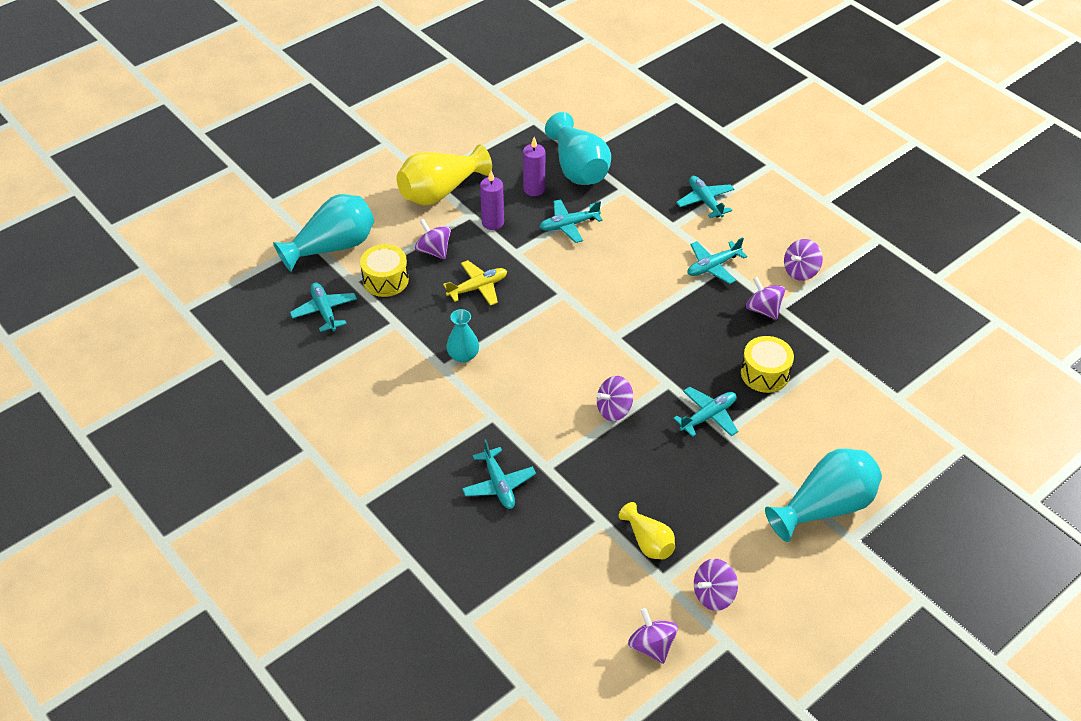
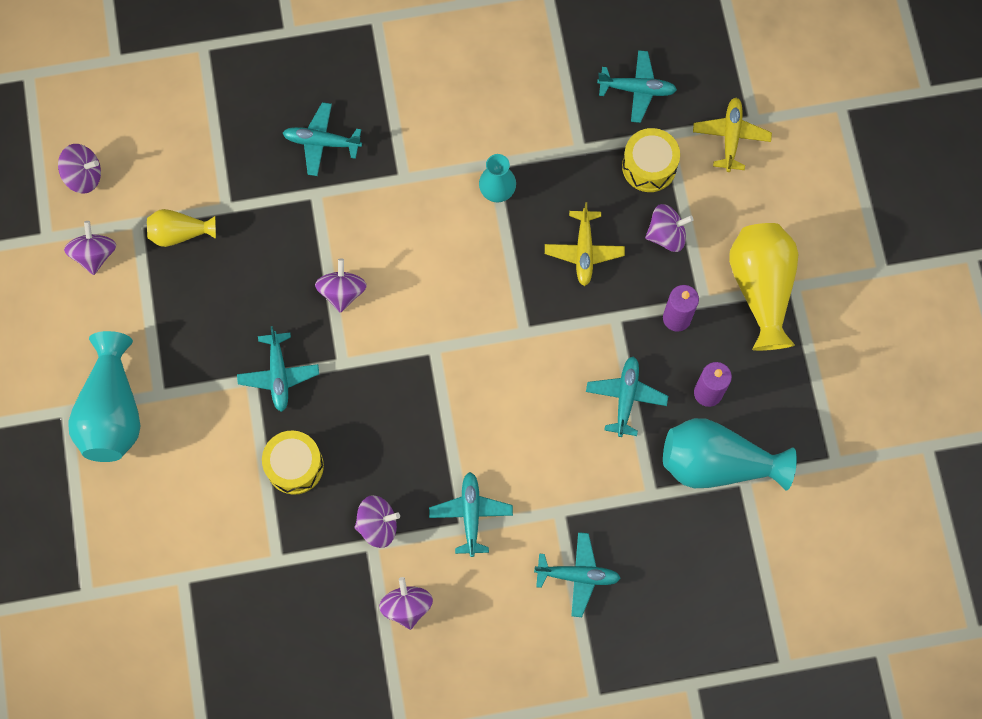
camera: 120 degrees right, 25 degrees up
turquoise vase [273,194,374,272] -> yellow plane [693,98,772,172]

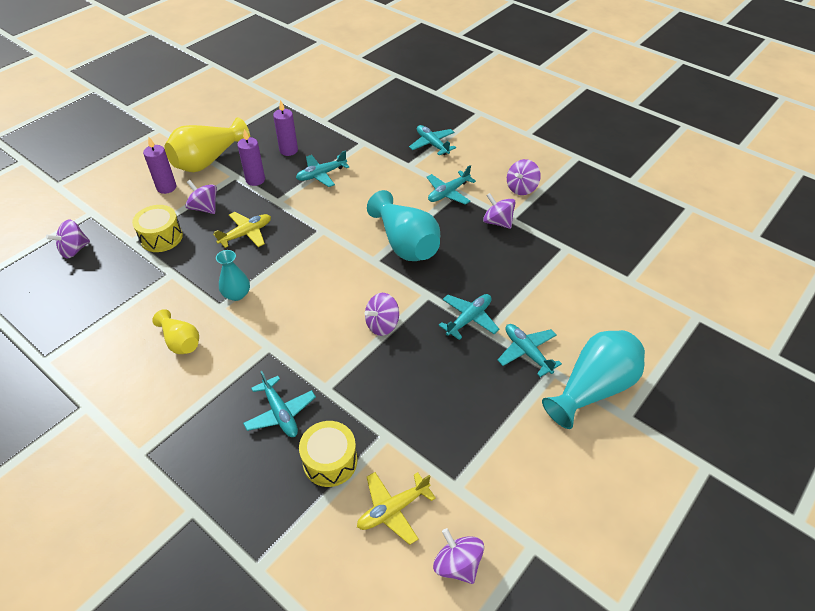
camera: 130 degrees left, 25 degrees down
purple spinning top [64,221,116,275] -> purple spinning top moved to [46,220,90,258]
yellow vase [147,209,216,247] -> yellow vase moved to [152,309,199,354]
yellow drum [262,430,324,495] -> yellow drum moved to [299,421,357,487]
turquoise plane [597,50,677,123] -> turquoise plane moved to [498,324,562,377]
turquoise vase [663,418,797,491] -> turquoise vase moved to [367,190,440,261]
yellow plane [693,98,772,172] -> yellow plane moved to [357,472,436,545]
none -> purple candle [143,137,177,194]

